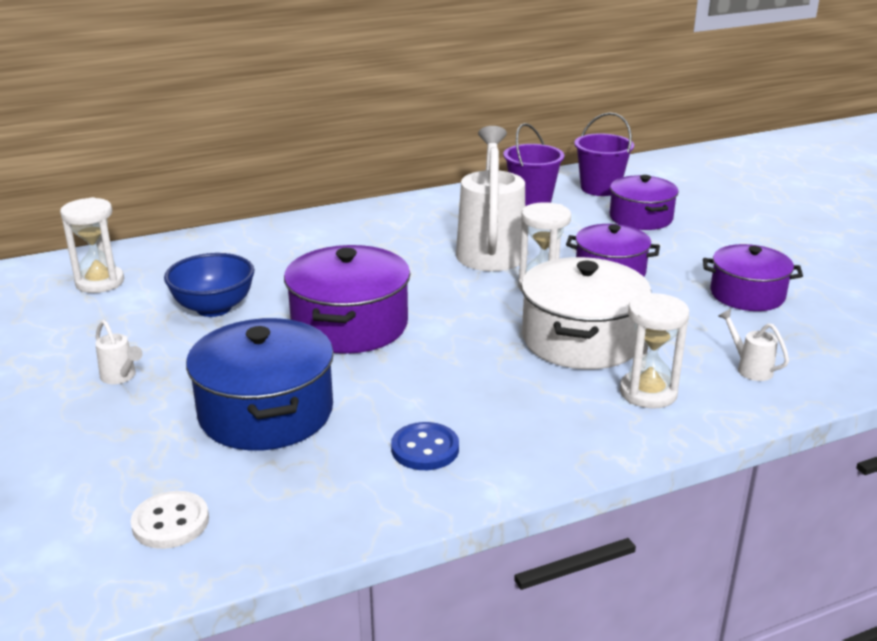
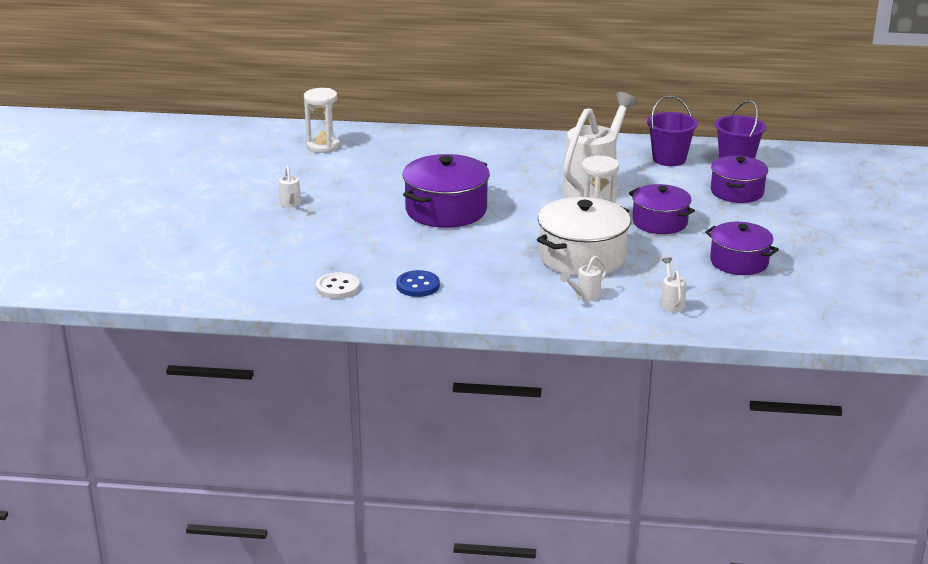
camera: 30 degrees right, 0 degrees up
white button [131,491,209,549] -> white button moved to [316,272,360,299]
blue bowl [164,253,255,317] -> none
blue pot [186,318,334,451] -> none
white hourglass [620,293,689,409] -> white watering can [560,256,607,301]

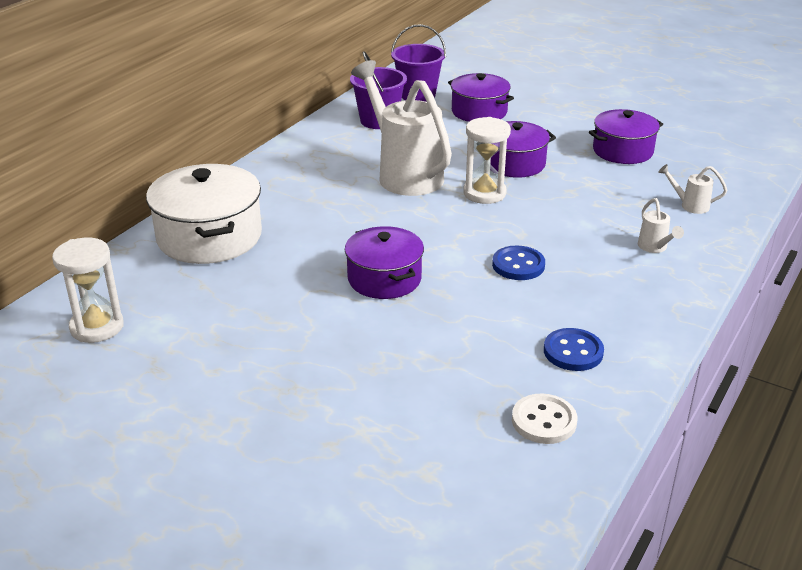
camera: 65 degrees left, 5 degrees up
white watering can [279,166,302,208] -> none
purple pot [403,154,490,228] -> purple pot [345,226,424,299], size x0.67
white pot [537,197,631,277] -> white pot moved to [146,164,262,264]
none -> blue button [492,246,545,280]

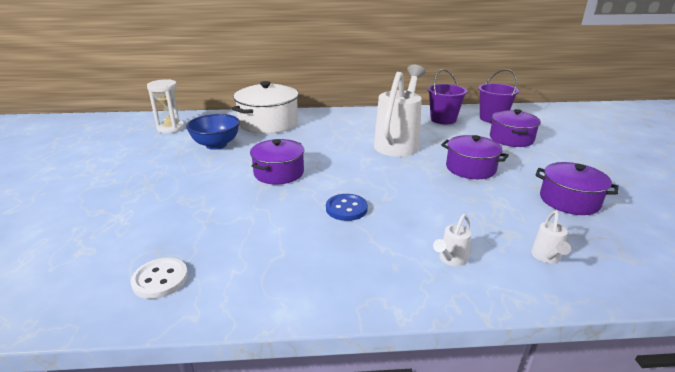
camera: 55 degrees right, 5 degrees down
white hourglass [463,117,511,204] -> none
blue button [544,328,604,371] -> none
white watering can [658,164,727,214] -> white watering can turned 150 degrees counterclockwise [531,211,571,263]
none -> blue bowl [186,114,240,150]

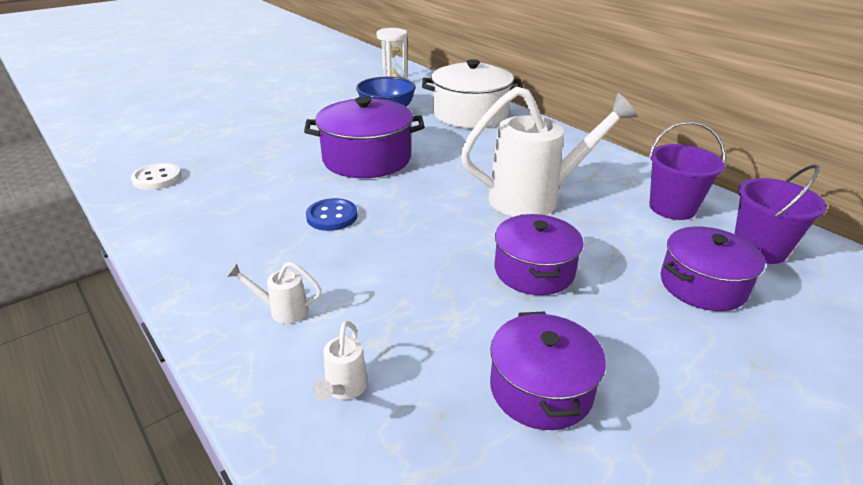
camera: 55 degrees right, 5 degrees up
purple pot [250,139,304,184] -> purple pot [304,96,425,178], size x1.50
white watering can [531,211,571,263] -> white watering can turned 60 degrees counterclockwise [313,321,368,401]

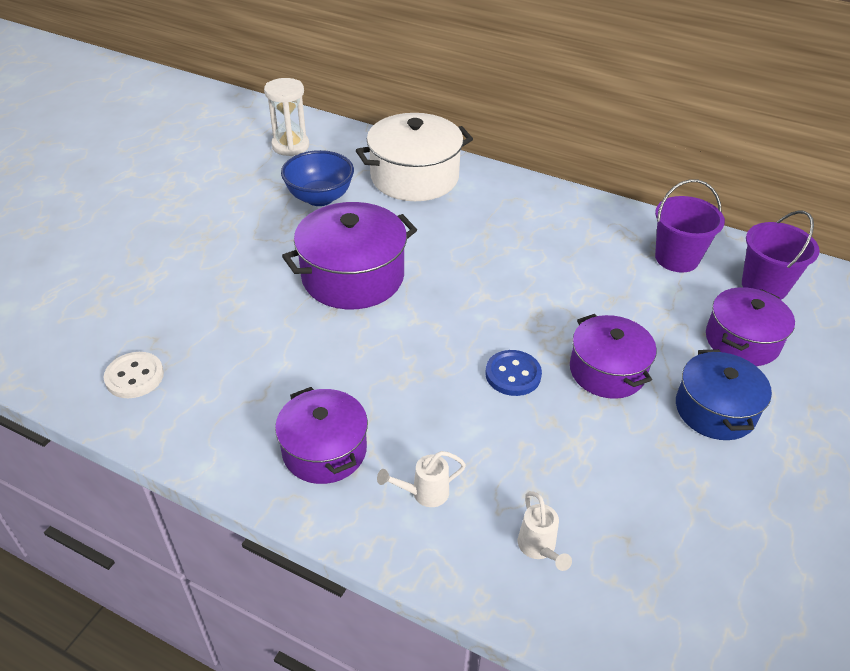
camera: 25 degrees left, 10 degrees up
blue button [306,198,358,231] -> blue button moved to [486,350,542,396]
white watering can [460,87,637,217] -> none
purple pot [490,311,606,430] -> purple pot moved to [275,387,368,484]
none -> blue pot [676,349,772,440]

